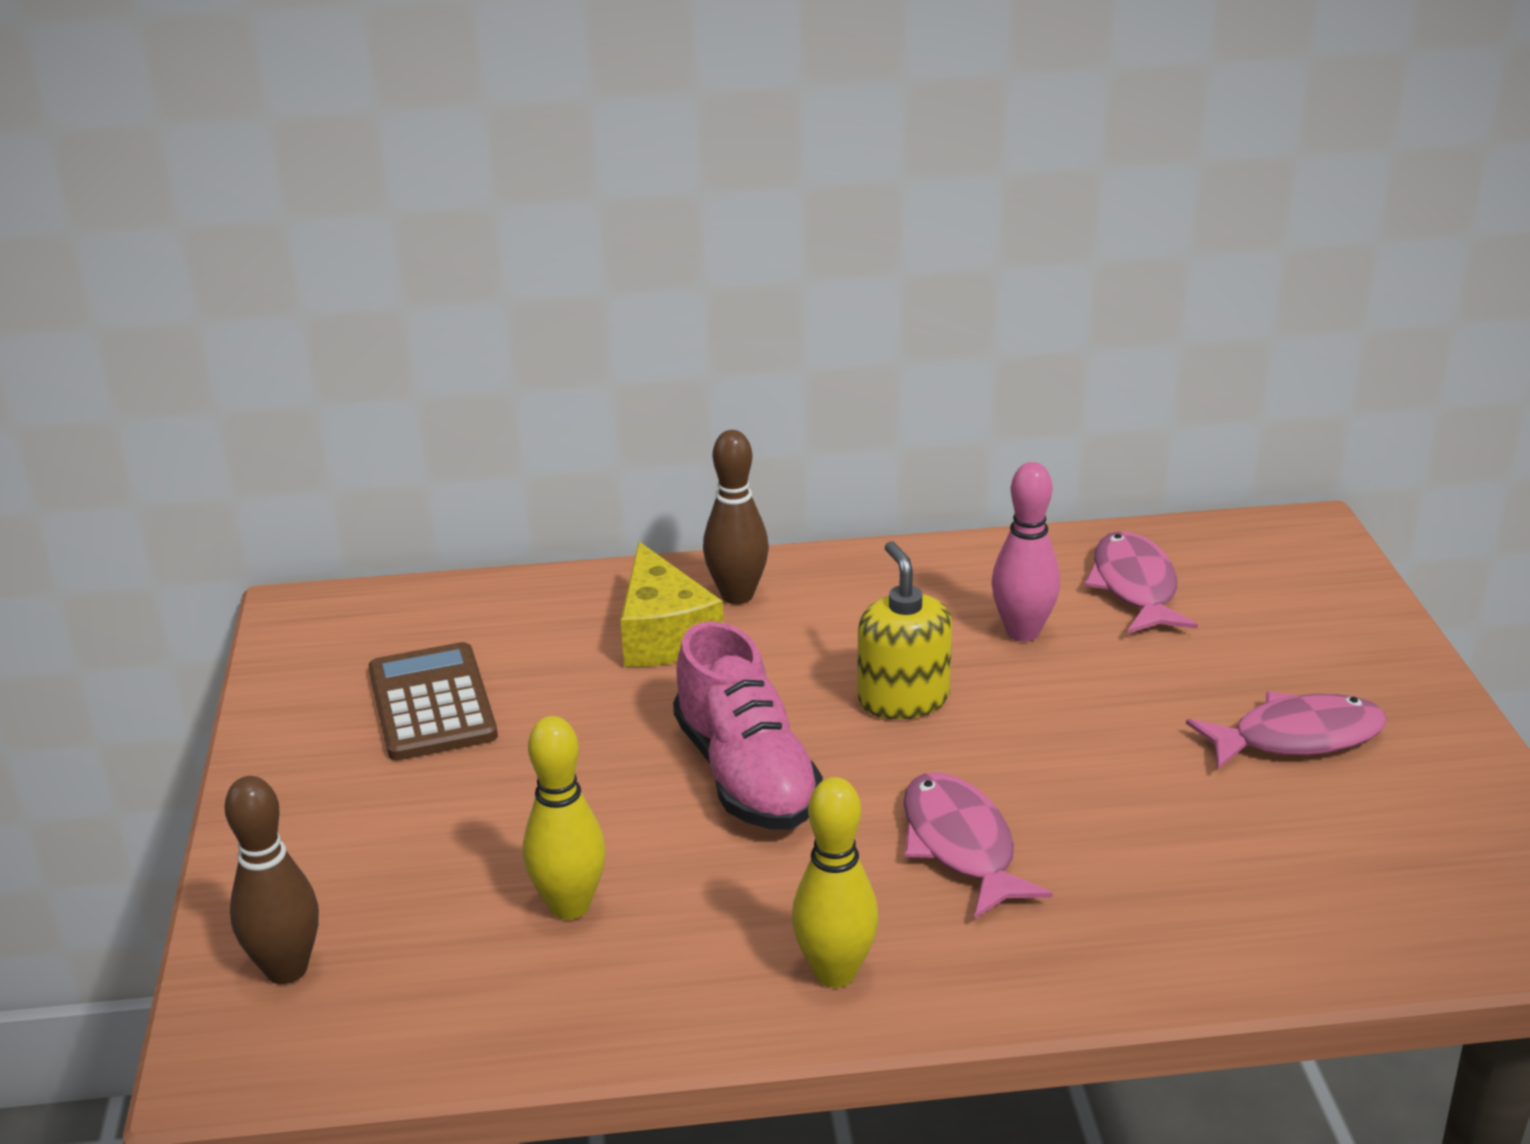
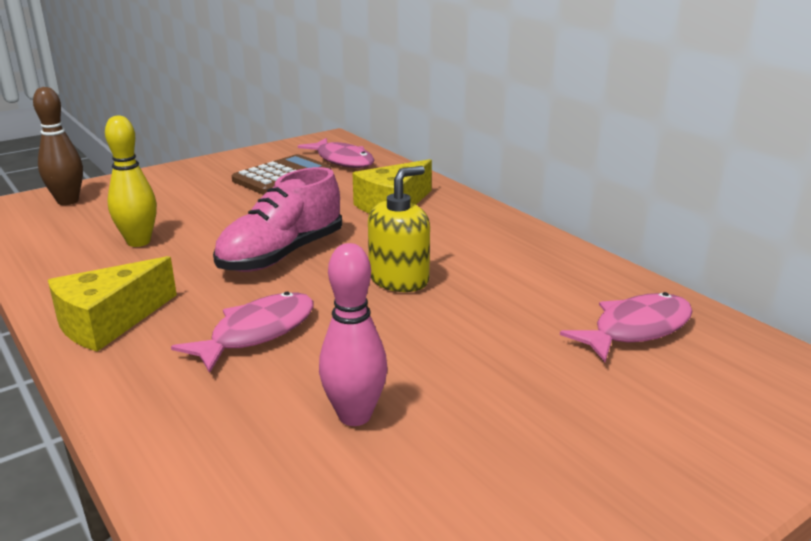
camera: 60 degrees right, 5 degrees down
brown bowling pin [703,430,769,604] -> none
yellow bowling pin [792,777,879,988] -> yellow cheese [48,256,177,352]
pink bowling pin [991,462,1060,642] -> pink bowling pin moved to [319,243,387,426]
pink fish [1186,692,1387,770] -> pink fish moved to [298,138,375,168]

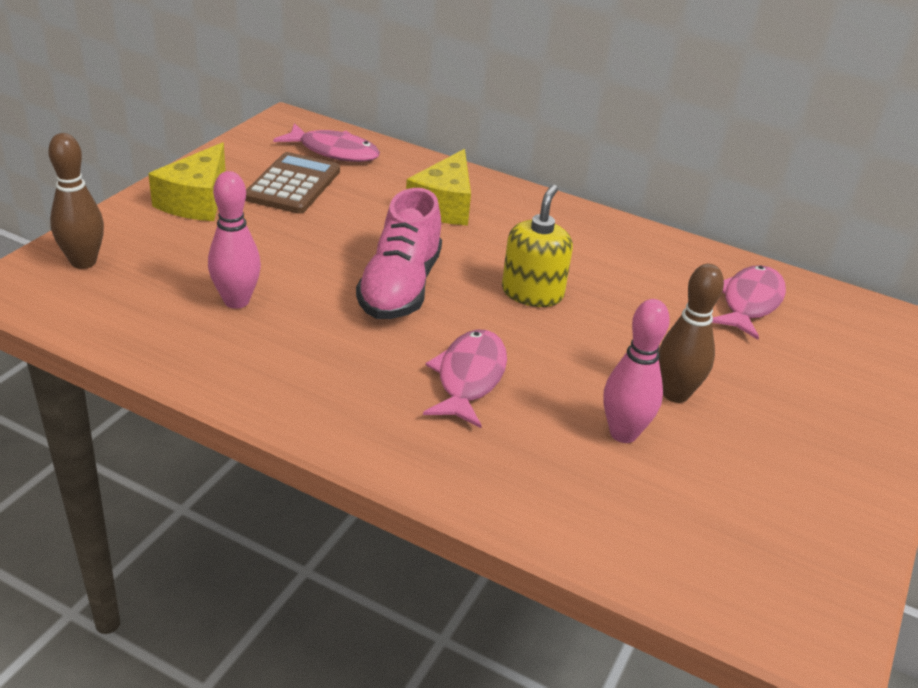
camera: 30 degrees left, 10 degrees up
yellow cheese [48,256,177,352] -> yellow cheese moved to [148,142,226,221]
yellow bowling pin [105,116,157,247] -> pink bowling pin [208,171,261,309]
none -> brown bowling pin [659,264,724,403]

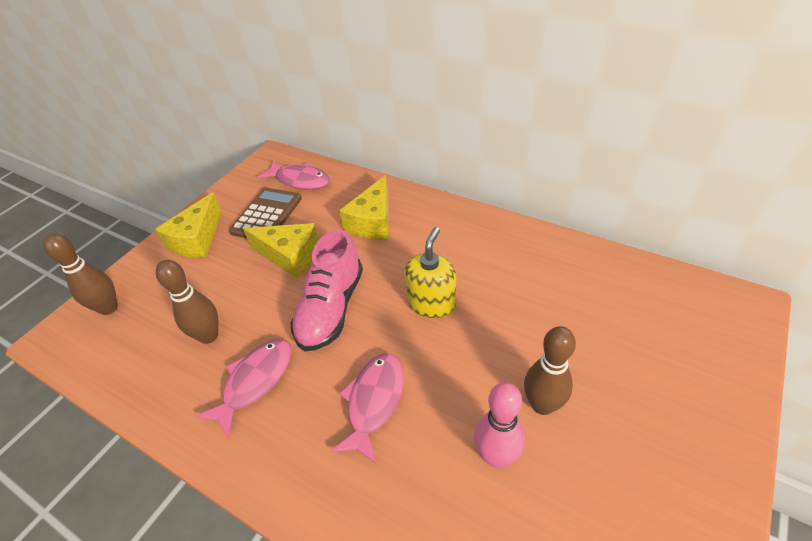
camera: 10 degrees right, 10 degrees up
pink bowling pin [208,171,261,309] -> brown bowling pin [156,260,218,344]
pink fish [712,265,786,340] -> pink fish moved to [195,339,292,438]
none -> yellow cheese [243,223,319,278]

